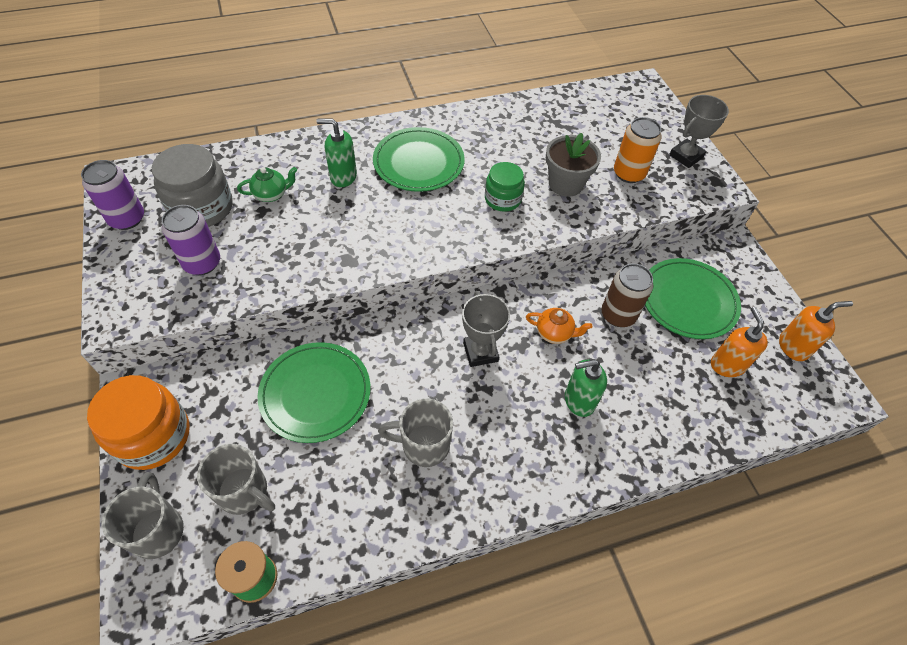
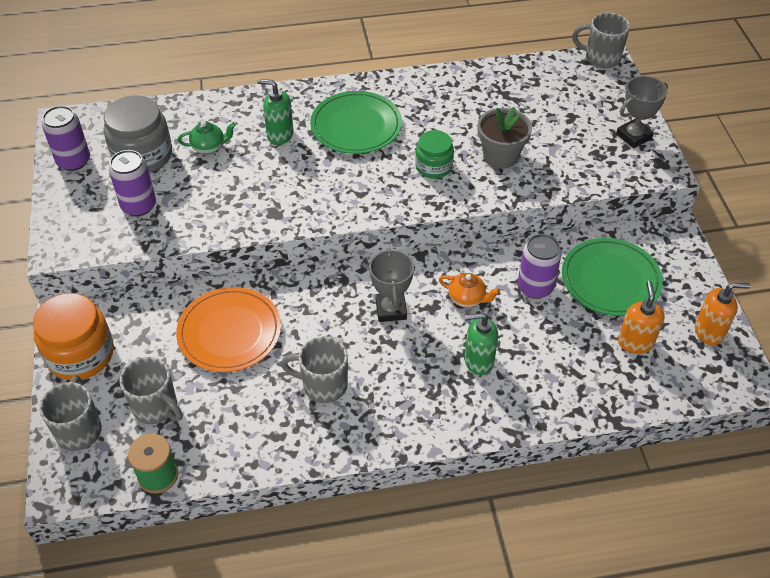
camera: 10 degrees right, 5 degrees down
green plate [257,342,371,443] -> orange plate [176,287,281,372]
brown can [602,263,653,327] -> purple can [517,234,562,299]
orange can [614,117,662,183] -> none
none -> grey mug [572,13,630,68]

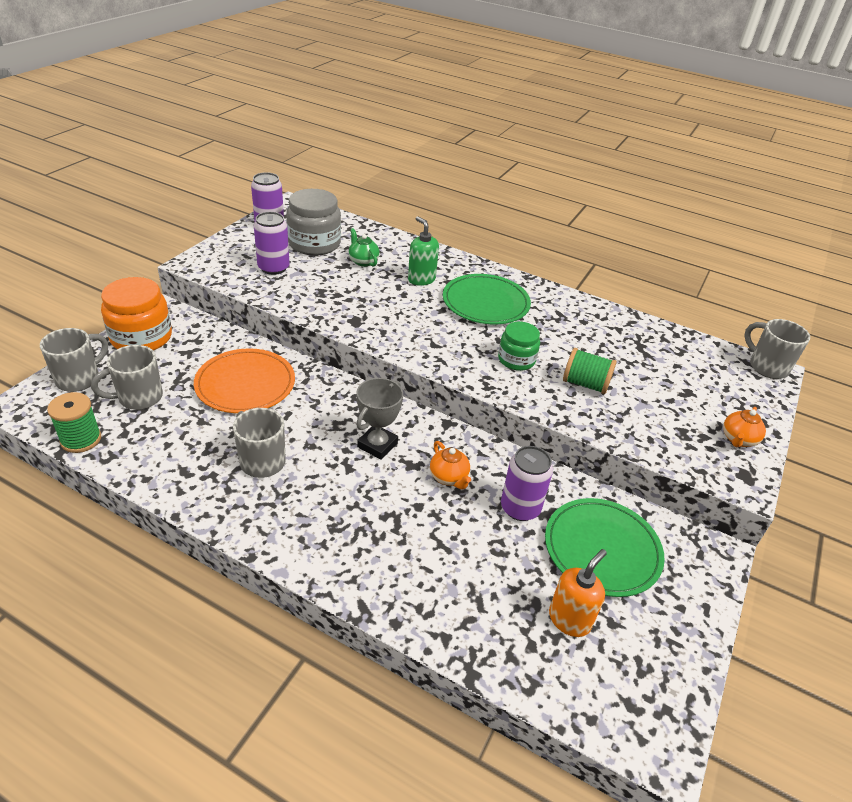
camera: 35 degrees right, 10 degrees down
grey mug [120,357,183,424] -> grey mug turned 75 degrees clockwise [91,345,163,410]
green teapot [178,121,236,154] -> green teapot turned 150 degrees counterclockwise [349,228,380,267]
green soap dispenser [464,313,498,375] -> none
grey flower pot [478,107,532,169] -> green spool [563,348,617,394]
grey trophy [616,76,668,148] -> orange teapot [723,407,766,448]
orange soap dispenser [695,283,750,346] -> none

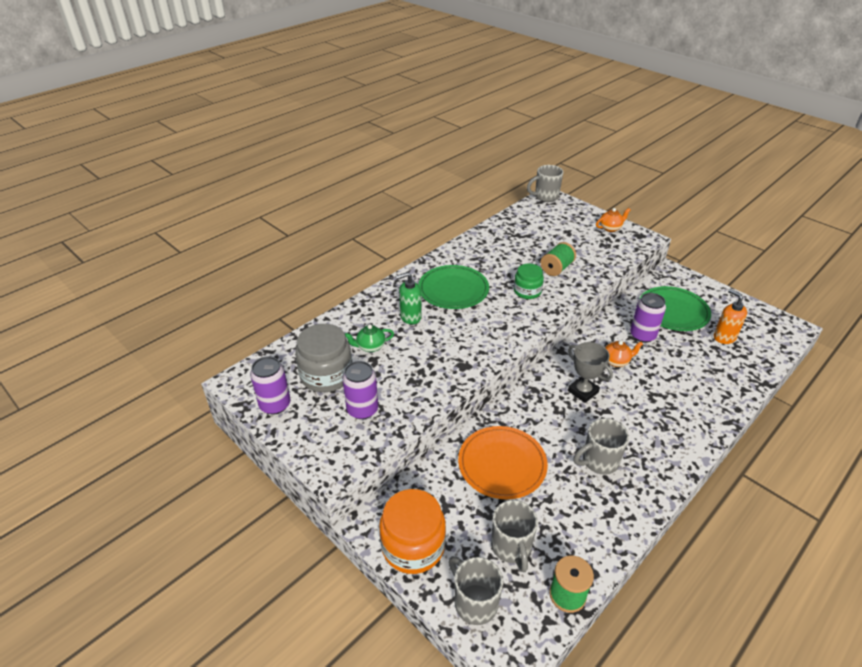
camera: 70 degrees left, 0 degrees up
orange teapot [723,407,766,448] -> orange teapot turned 75 degrees counterclockwise [596,208,630,232]

